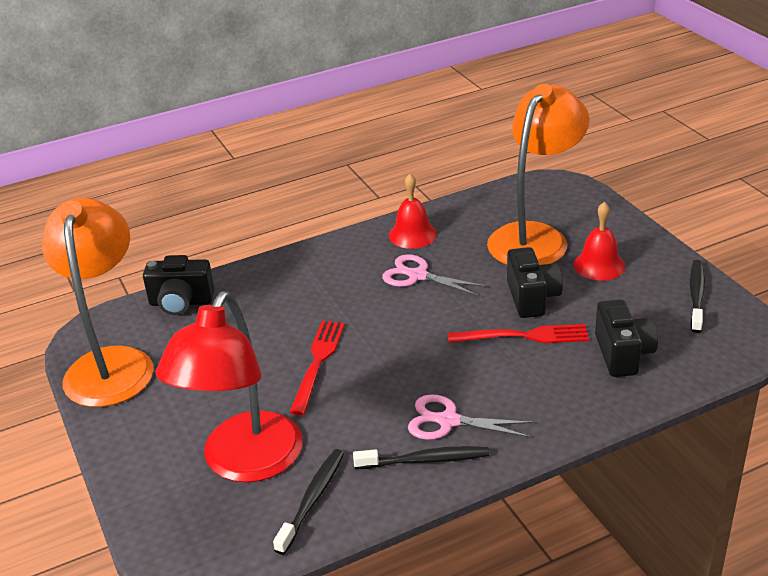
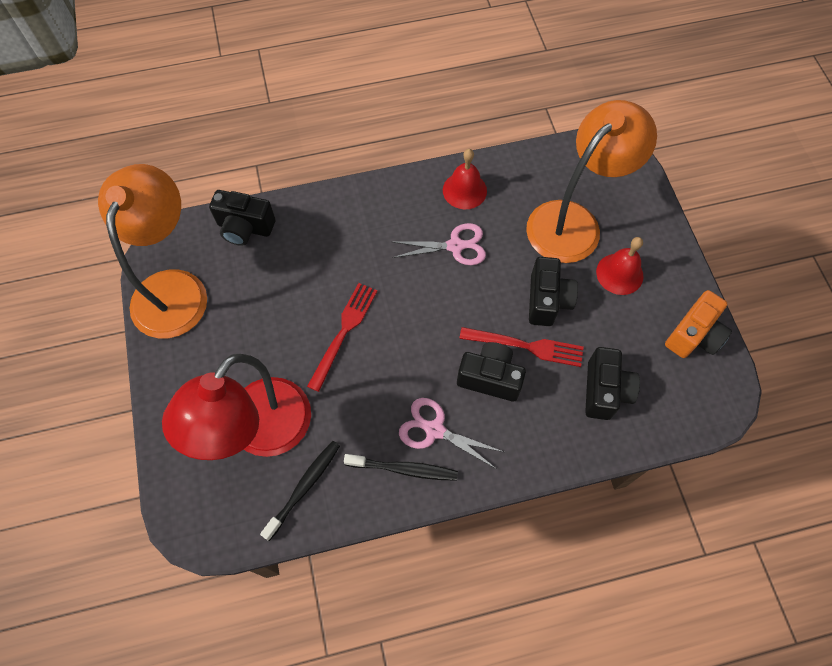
camera: 10 degrees right, 30 degrees up
pink scissors [382,255,487,296] -> pink scissors turned 135 degrees clockwise [393,223,486,265]
black toothbrush [690,260,705,333] -> orange camera [665,290,732,358]
none -> black camera [457,342,526,402]

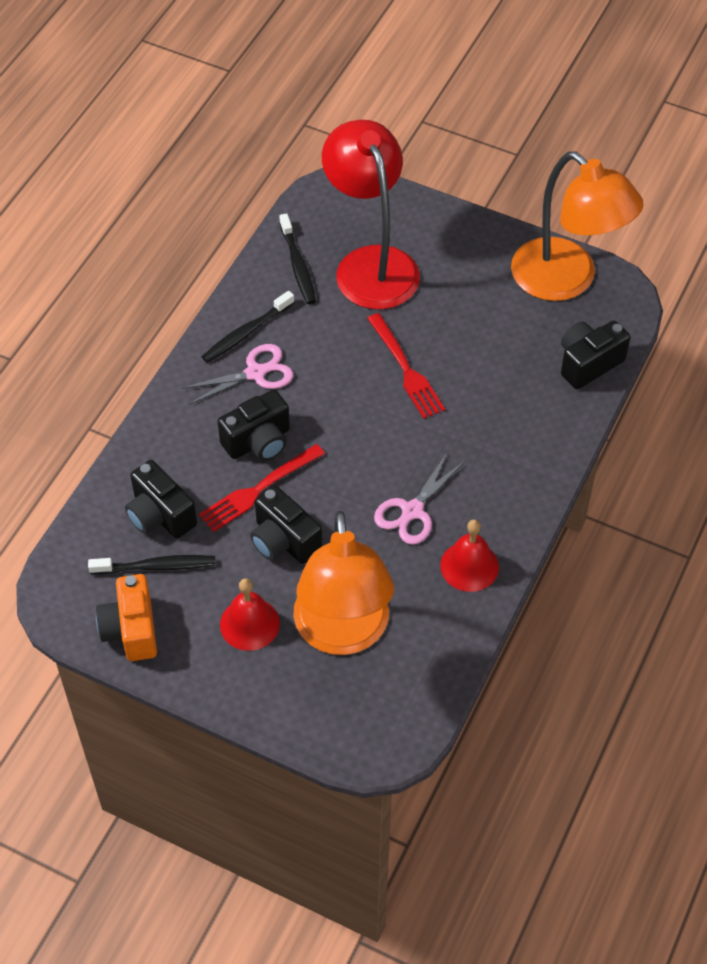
camera: 130 degrees right, 10 degrees down
none -> black toothbrush [88,555,216,574]

